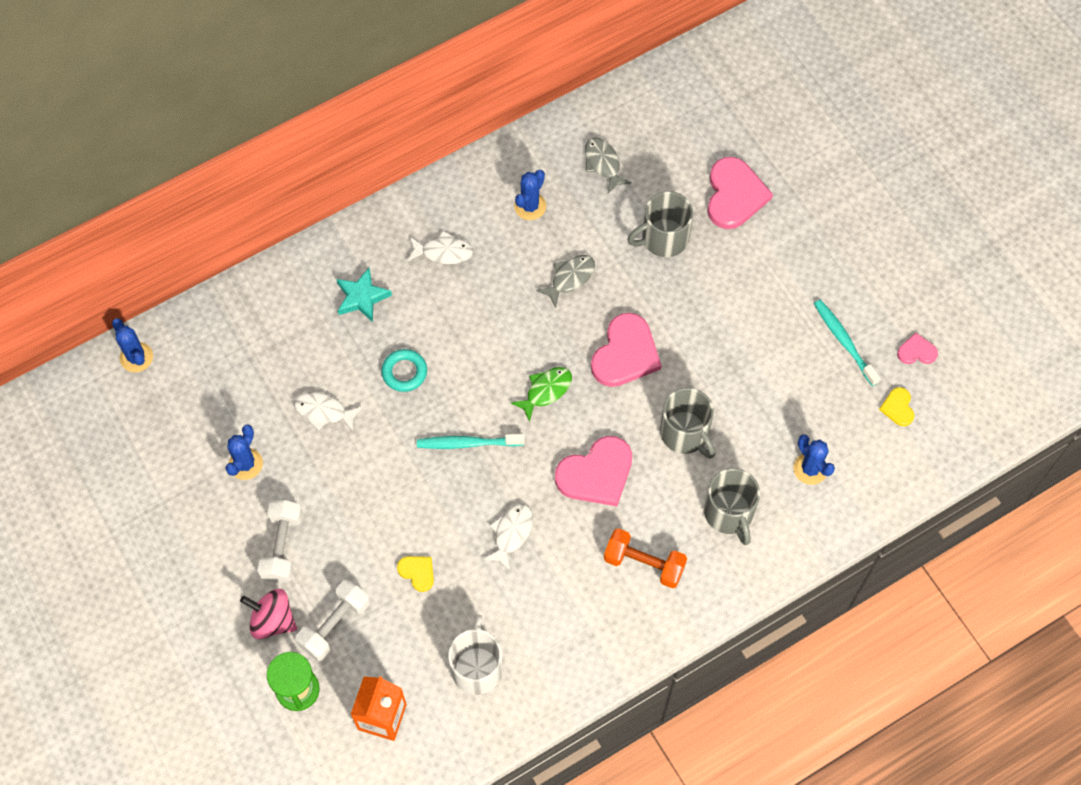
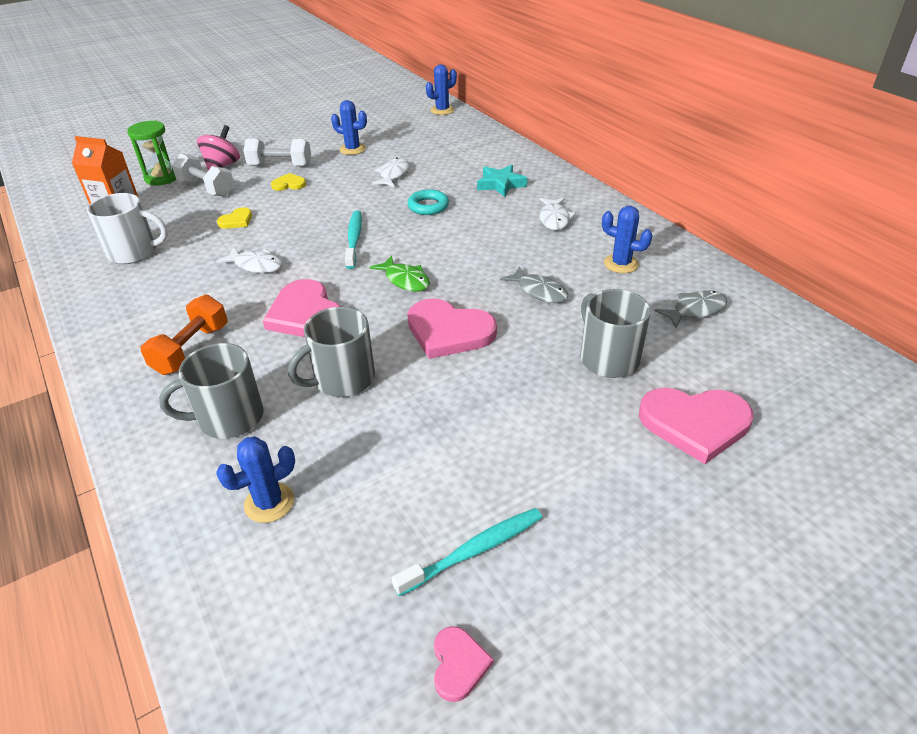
camera: 90 degrees right, 25 degrees down
yellow heart [879,387,914,426] -> yellow heart moved to [271,173,306,191]

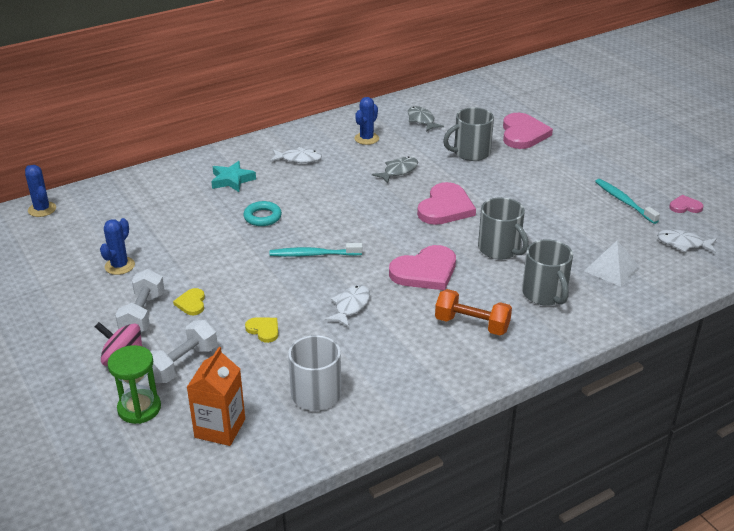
camera: 90 degrees left, 5 degrees down
blue cactus [216,436,295,523] -> white pyramid [584,241,639,287]
green fish [370,255,430,292] -> none
white fish [372,158,409,187] -> white fish moved to [657,230,717,253]

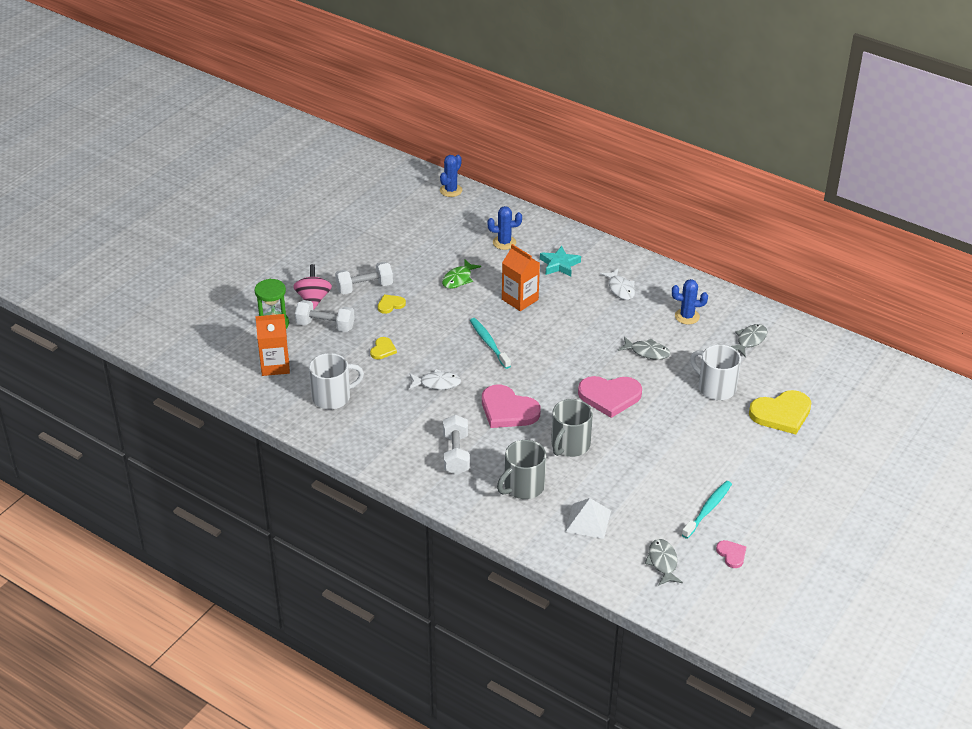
camera: 65 degrees right, 5 degrees up
blue cactus [100,218,135,275] -> blue cactus moved to [488,206,522,250]
turquoise ring [243,201,282,226] -> orange carton [502,244,540,311]
orange dumbbell [435,289,512,335] -> white dumbbell [443,415,469,475]
grey mug [443,107,494,161] -> white mug [690,345,741,400]
pink heart [503,113,553,149] -> yellow heart [749,390,811,434]
white fish [657,230,717,253] -> grey fish [645,539,683,586]
none -> green fish [442,260,481,289]

